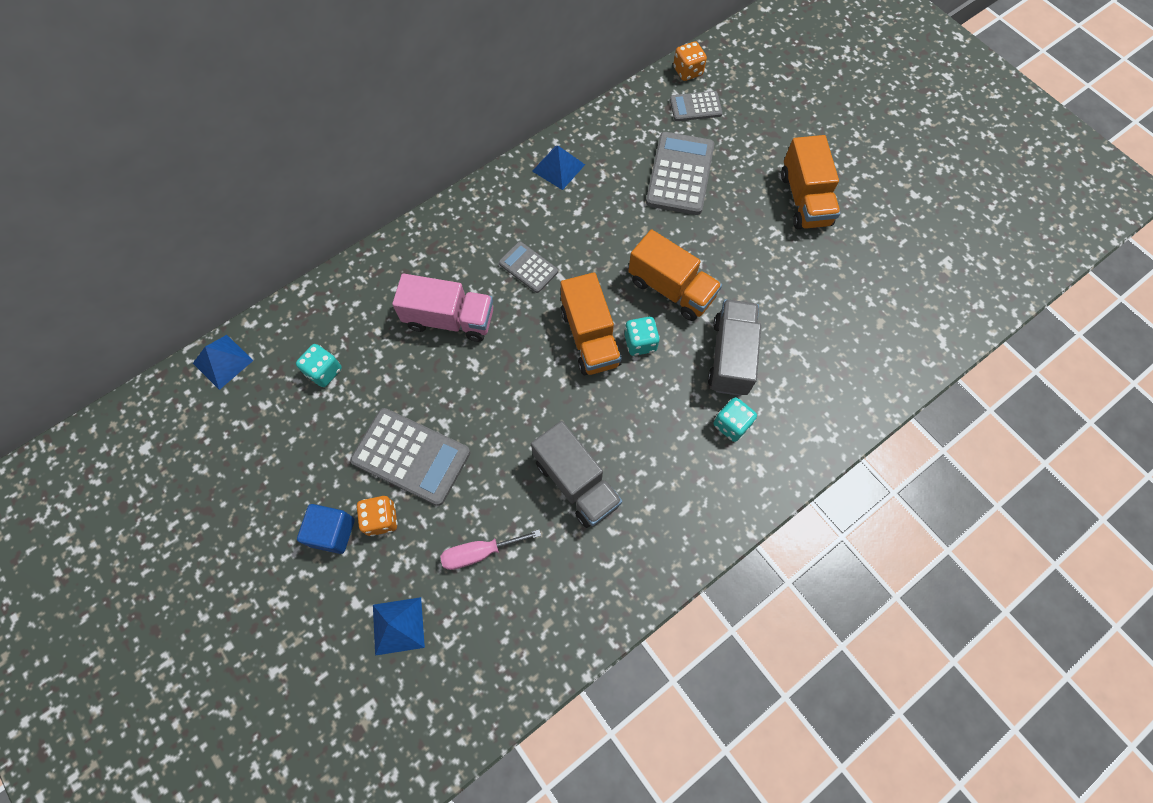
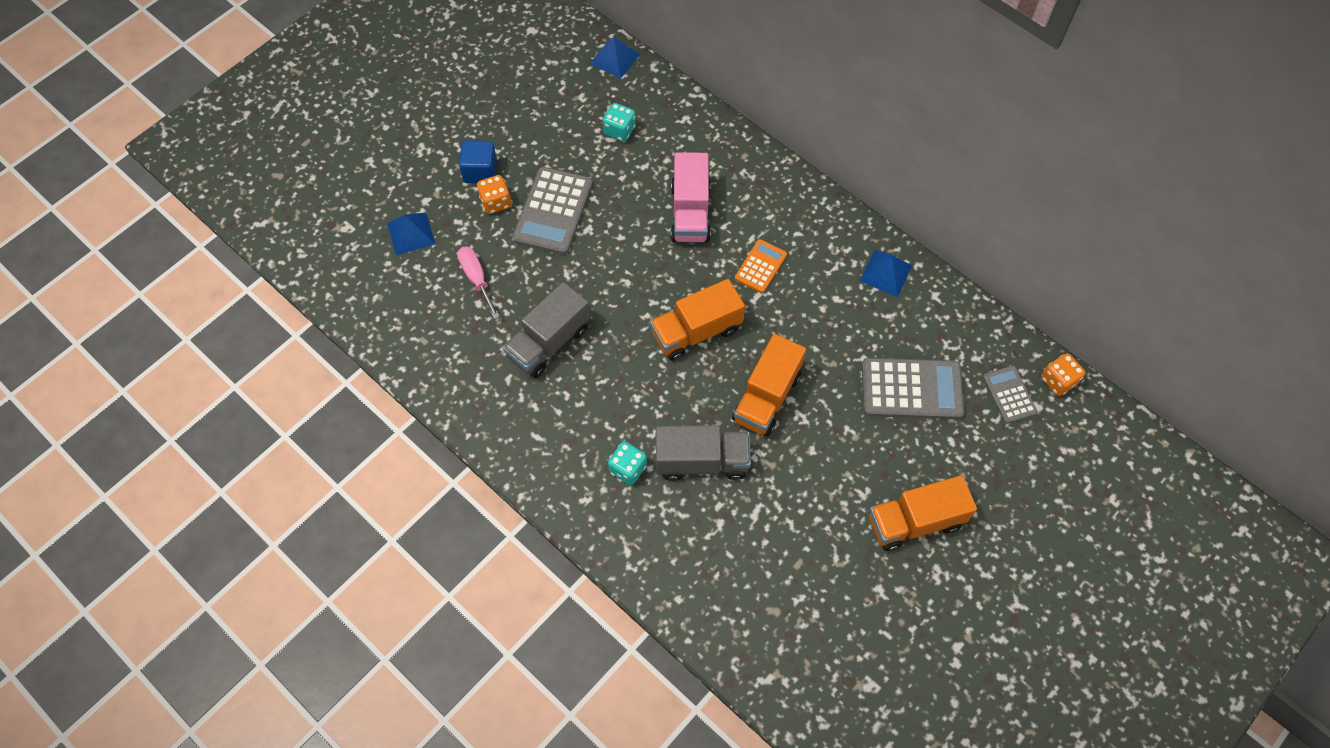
camera: 80 degrees right, 5 degrees down
grey calculator [499,241,558,293] -> orange calculator [735,239,787,293]
turquoise dice [624,317,660,356] -> none

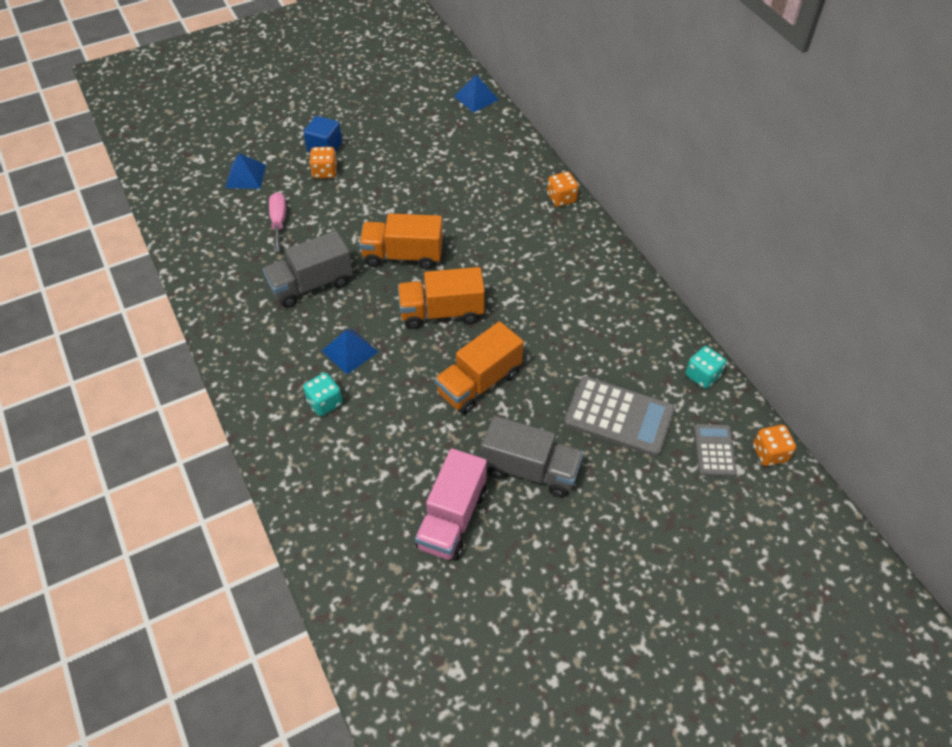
camera: 20 degrees right, 10 degrees down
grey calculator [512,167,593,255] -> none
turquoise dice [603,103,636,142] -> turquoise dice moved to [686,346,726,389]
grey truck [656,425,751,481] -> grey truck moved to [482,416,584,498]
pink truck [671,152,711,242] -> pink truck moved to [415,448,487,561]
orange calculator [735,239,787,293] -> none
blue pyramid [860,250,912,297] -> blue pyramid moved to [322,329,378,374]
orange truck [869,475,977,551] -> orange truck moved to [359,213,443,269]
none -> orange dice [547,172,579,207]

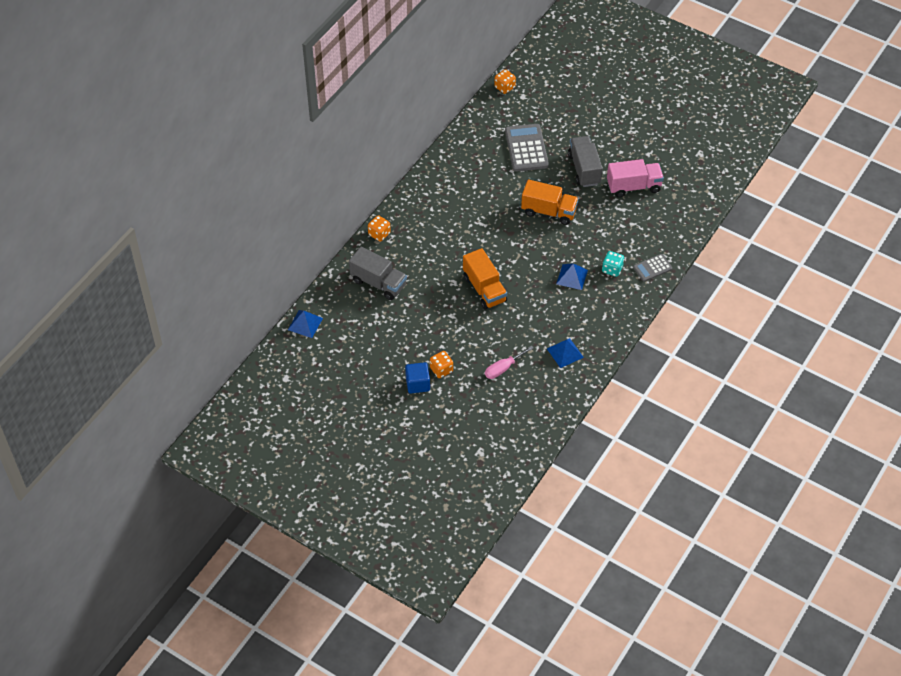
camera: 120 degrees left, 0 degrees up
blue pyramid [225,153,266,189] -> blue pyramid moved to [547,338,584,368]
grey truck [263,231,353,308] -> grey truck moved to [349,247,407,300]
orange truck [398,267,485,329] -> none
turquoise dice [686,346,726,389] -> none
grey calculator [694,424,737,477] -> grey calculator moved to [633,254,672,282]

